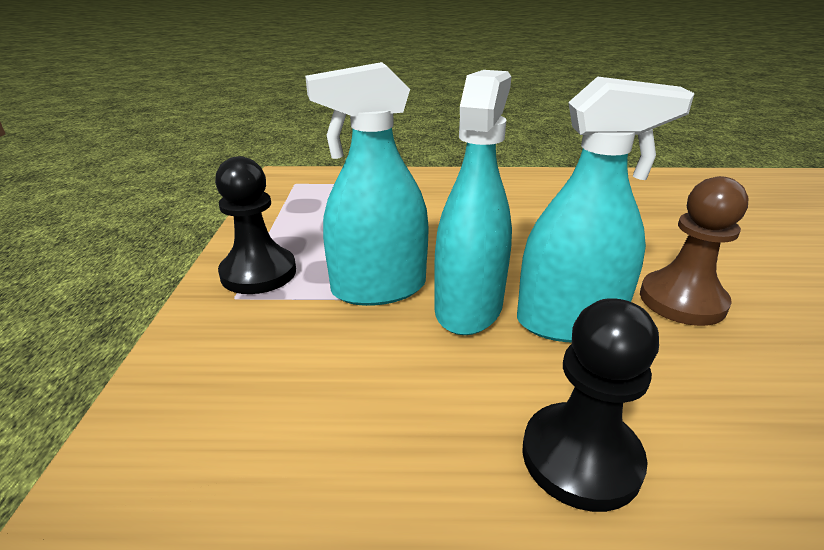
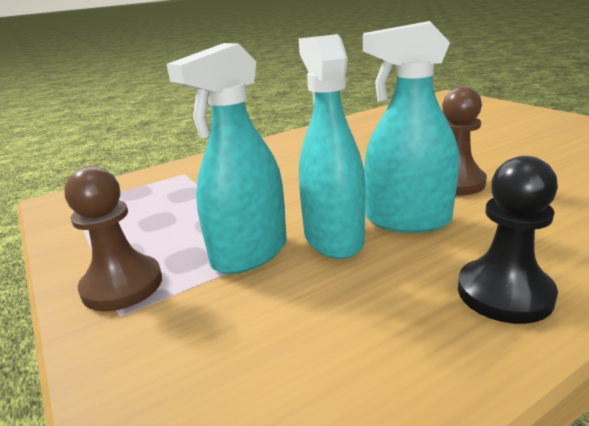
camera: 30 degrees left, 5 degrees down
black pawn [215,156,296,294] -> brown pawn [64,166,162,311]
turquoise spray bottle [517,76,695,342] -> turquoise spray bottle turned 135 degrees counterclockwise [363,21,459,233]

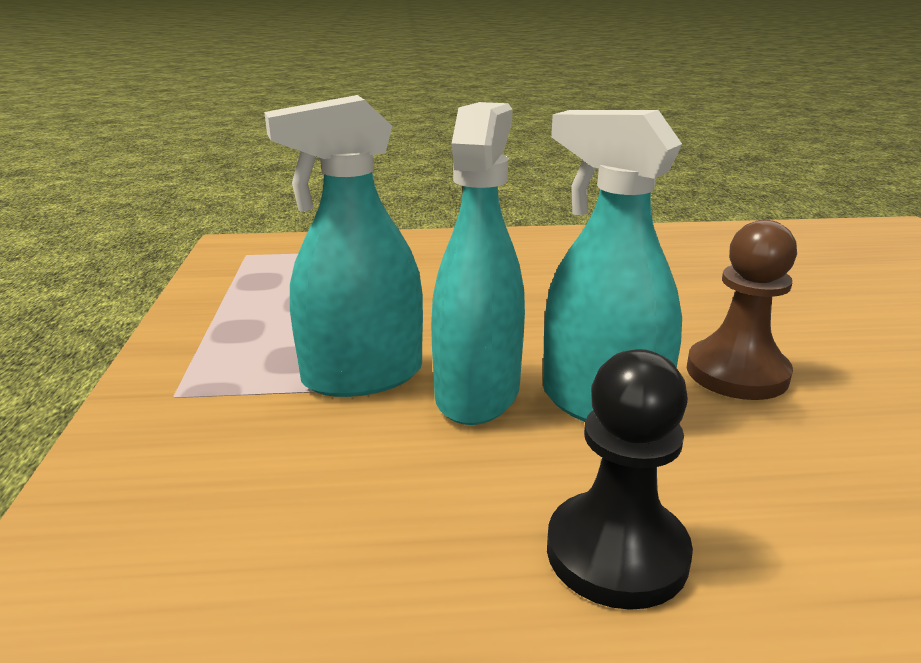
camera: 25 degrees right, 0 degrees up
brown pawn [64,166,162,311] -> none

